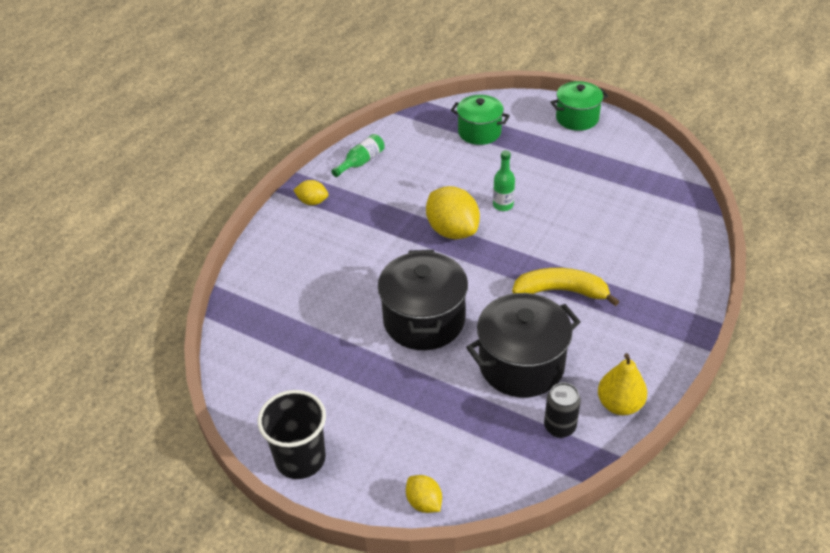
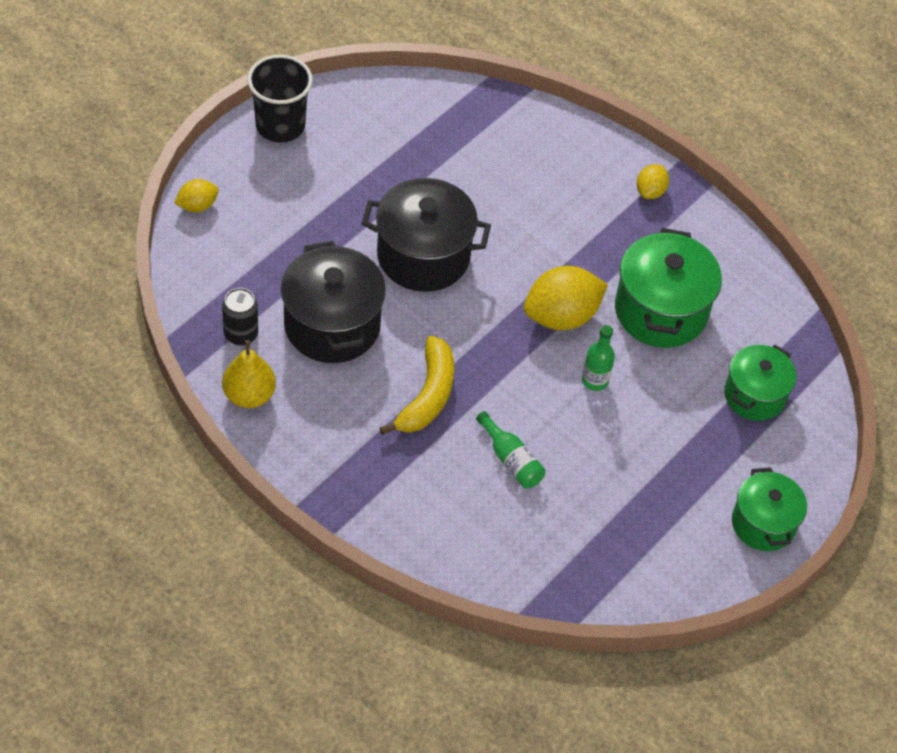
camera: 95 degrees right, 10 degrees up
green bottle [331,134,385,177] -> green bottle moved to [476,411,546,488]
none -> green pot [615,228,722,348]

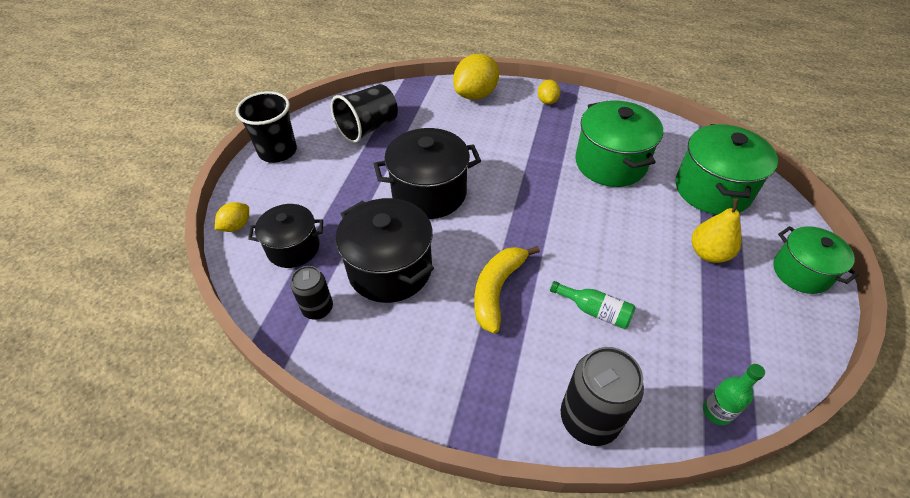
camera: 20 degrees left, 5 degrees down
yellow pear [222,340,276,408] -> yellow pear moved to [692,199,741,263]
yellow banana [380,336,454,435] -> yellow banana turned 150 degrees counterclockwise [474,246,540,333]
yellow lemon [524,266,608,330] -> yellow lemon moved to [453,54,499,100]
green bottle [582,325,615,391] -> green bottle moved to [703,364,765,425]
green pot [724,345,796,421] -> green pot [676,124,778,215], size x1.55
none -> black pot [248,204,323,268]
none -> black cup [331,84,398,143]
none -> black can [561,347,644,446]

